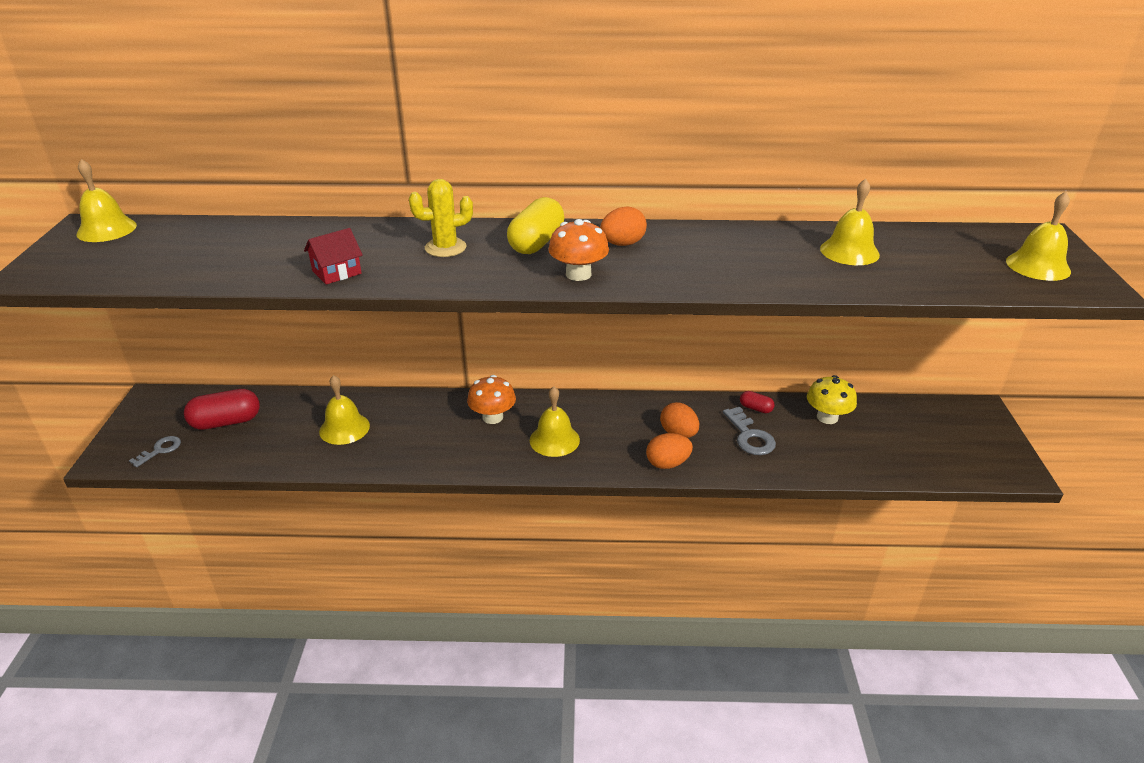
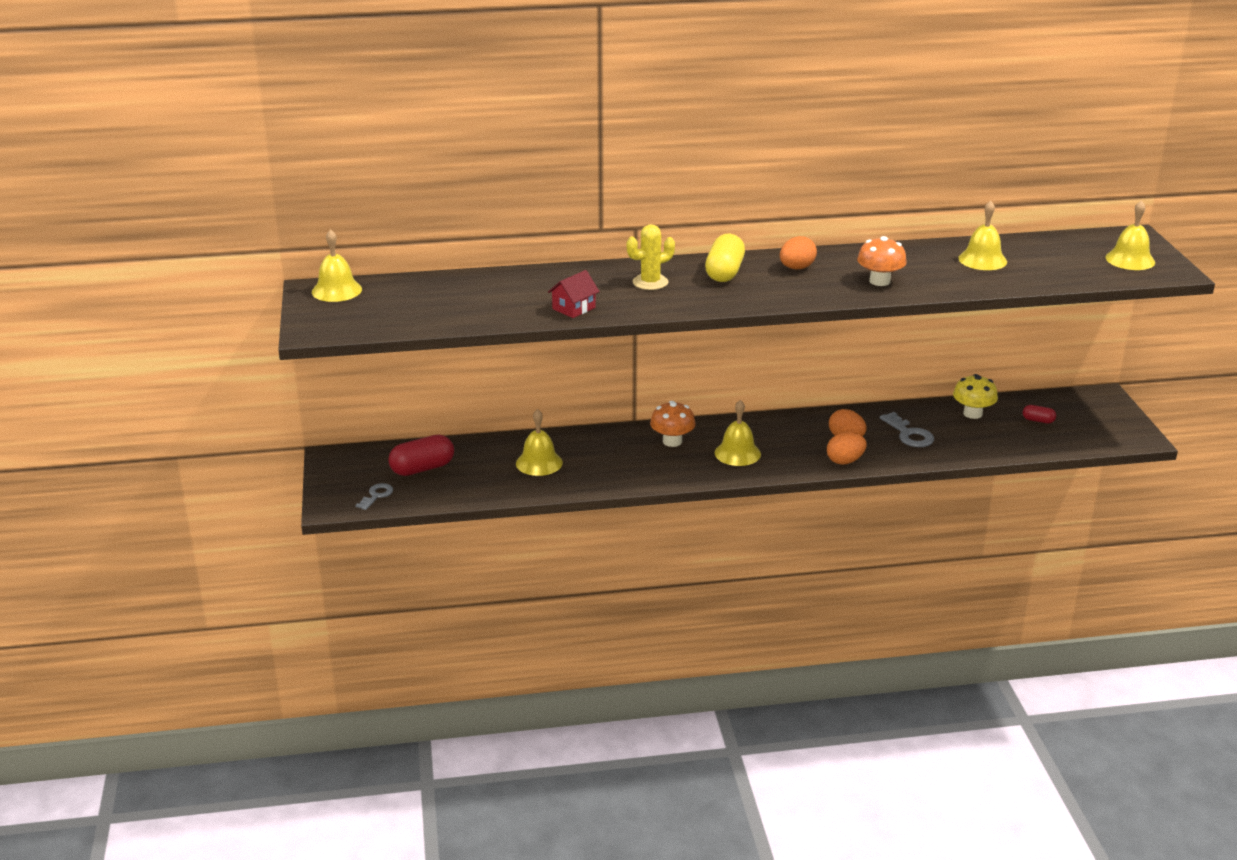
camera: 10 degrees left, 5 degrees down
orange mushroom [548,219,609,281] -> orange mushroom moved to [857,236,907,286]
red capsule [740,391,775,413] -> red capsule moved to [1023,405,1056,423]

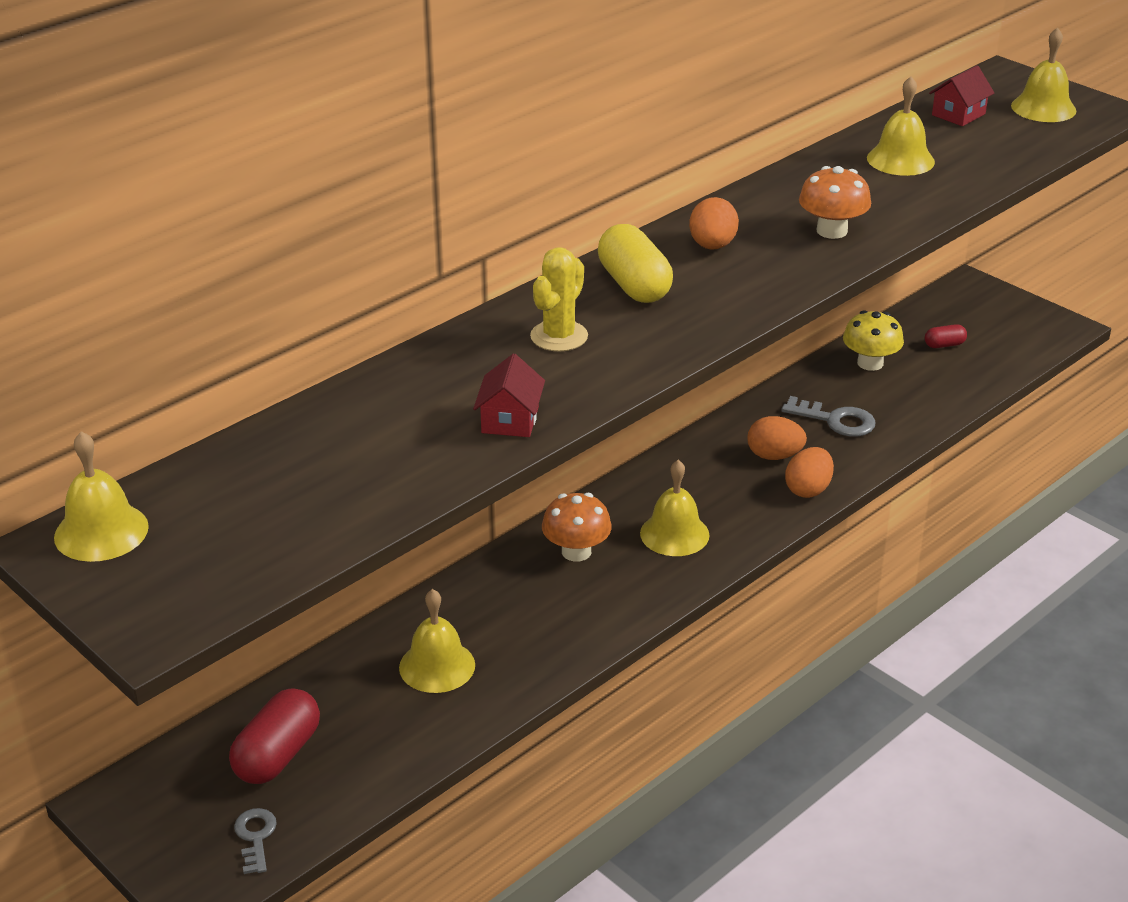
camera: 35 degrees left, 5 degrees up
none -> red house [929,65,994,126]

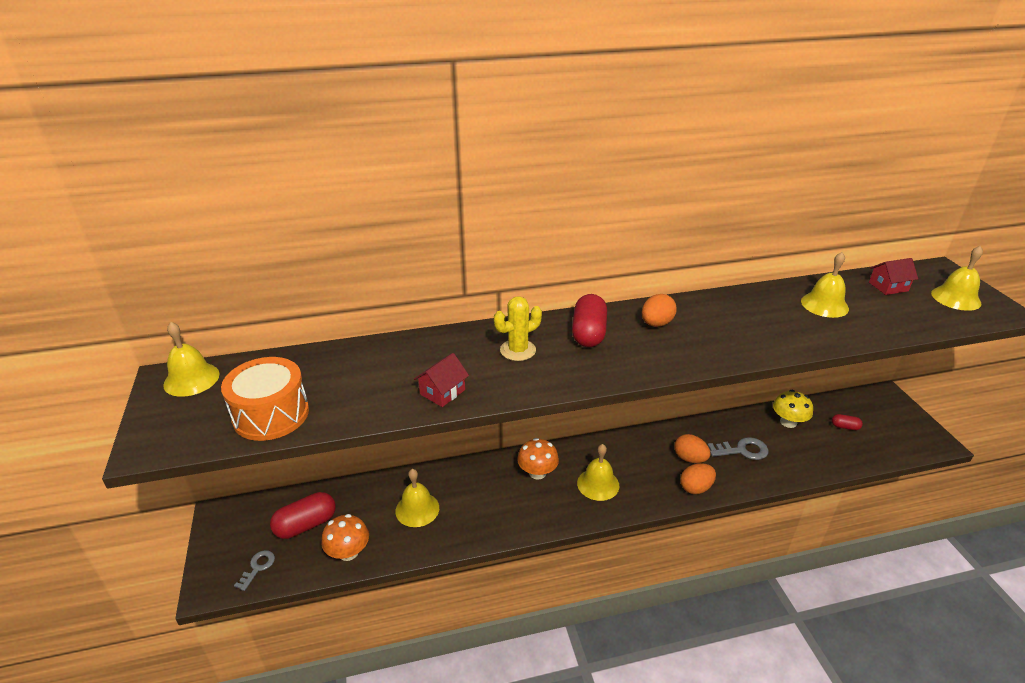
camera: 30 degrees right, 0 degrees up
yellow capsule [598,224,673,303] -> red capsule [572,294,607,347]
grey key [782,396,876,437] -> grey key turned 60 degrees counterclockwise [708,437,769,460]
orange mushroom [799,166,871,239] -> orange mushroom moved to [321,514,369,561]
none -> orange drum [221,357,309,441]

